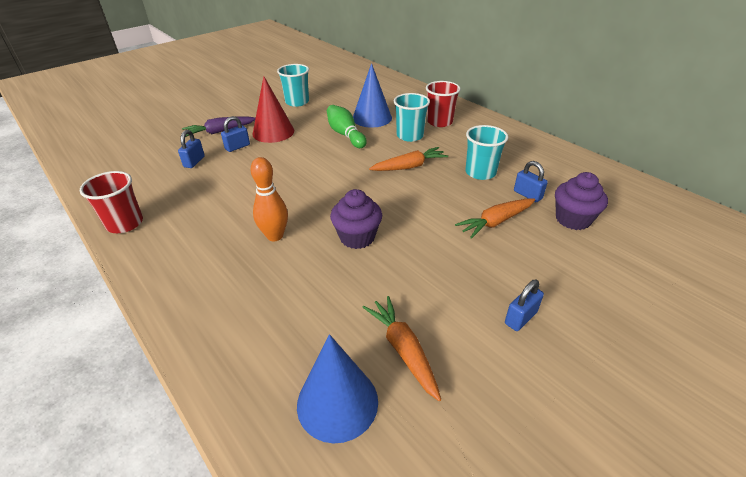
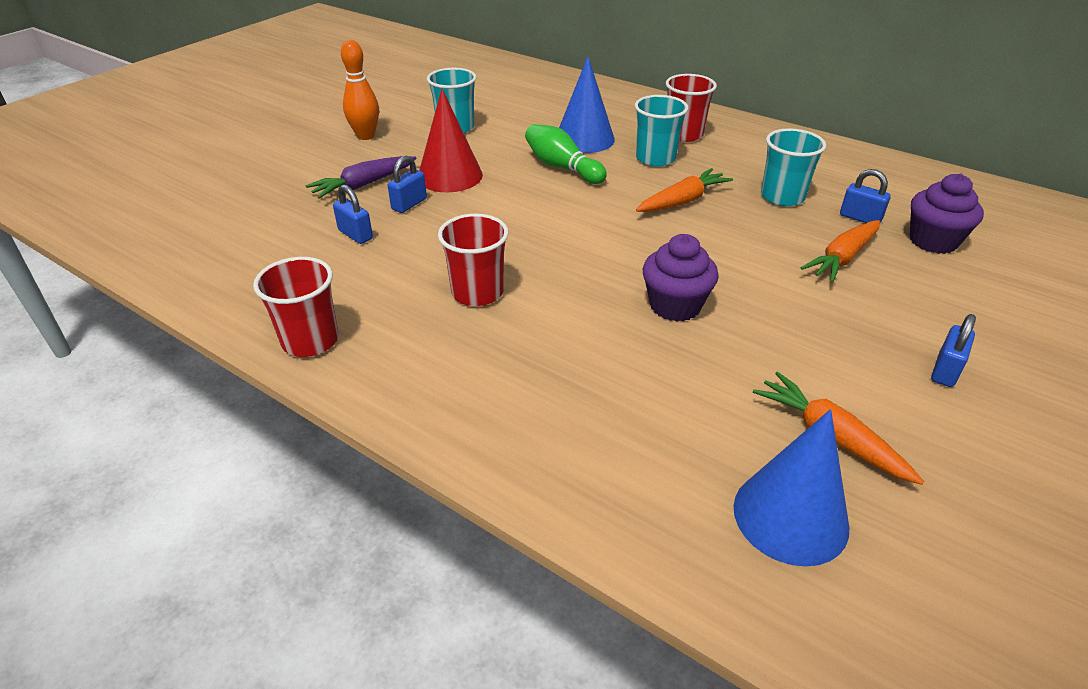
camera: 15 degrees left, 0 degrees up
blue padlock [178,130,205,168] -> blue padlock turned 45 degrees counterclockwise [333,184,373,244]
orange bowling pin [250,157,288,241] -> orange bowling pin moved to [341,40,379,140]
none -> red cup [438,214,509,306]

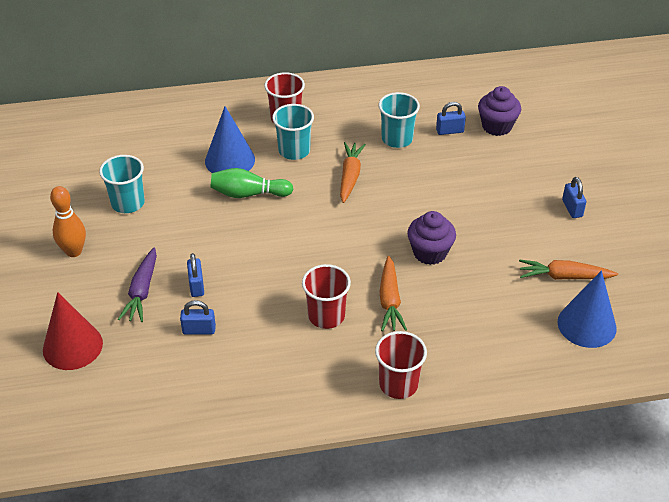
camera: 45 degrees left, 5 degrees up
red cup [253,257,339,357] -> red cup moved to [375,331,427,399]
red cone [419,89,483,192] -> red cone moved to [43,292,103,370]
orange carrot [801,220,880,283] -> orange carrot moved to [379,256,407,331]

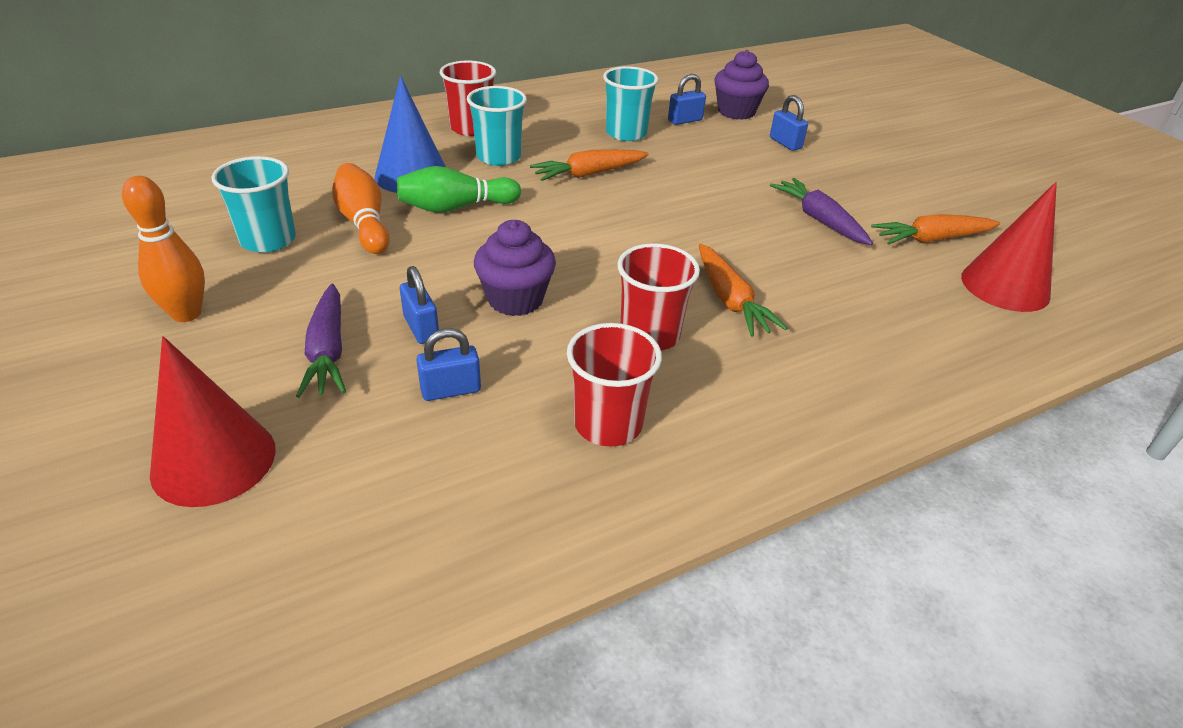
camera: 20 degrees left, 5 degrees down
orange carrot [340,142,366,203] -> orange carrot turned 105 degrees counterclockwise [530,149,649,181]
red cup [375,331,427,399] -> red cup moved to [567,323,662,446]
purple cupcake [407,211,456,265] -> purple cupcake moved to [474,220,556,316]
blue cone [557,270,617,348] -> red cone [961,182,1057,312]
blue padlock [562,177,586,218] -> blue padlock moved to [770,95,808,151]
none -> orange bowling pin [332,163,390,254]
none -> purple carrot [770,178,873,245]

